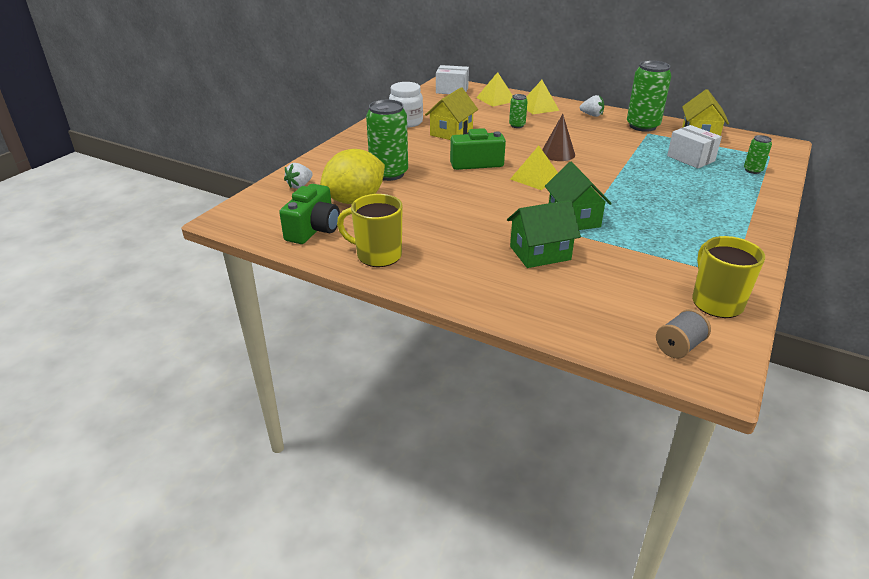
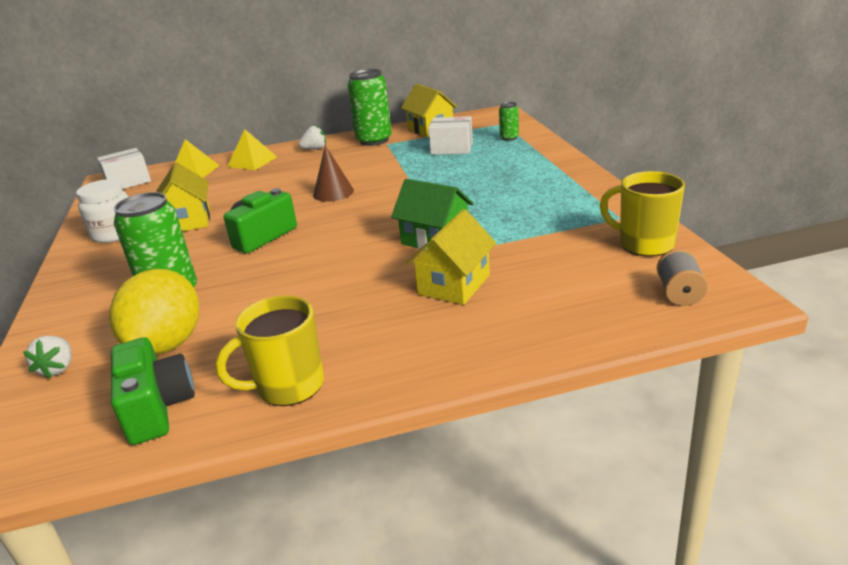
camera: 40 degrees left, 5 degrees down
green house [507,200,581,268] -> yellow house [406,209,496,305]
green can [509,94,528,128] -> none
yellow pyramid [510,146,558,190] -> none

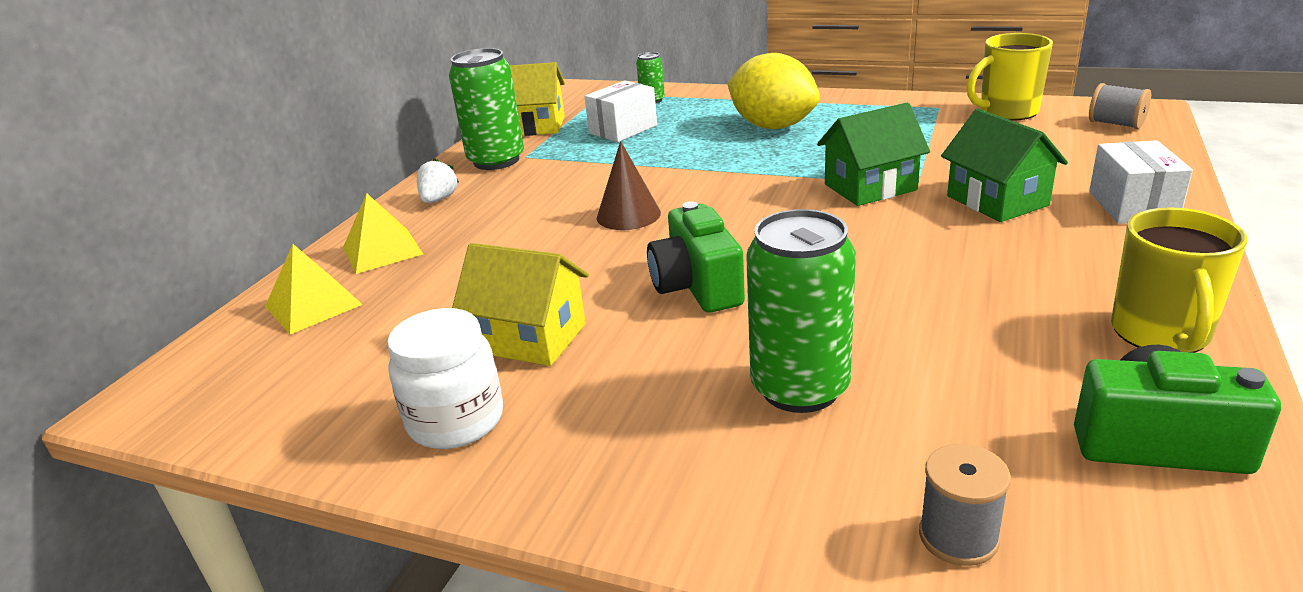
camera: 55 degrees left, 0 degrees up
white strawberry [23,336,72,378] -> grey spool [919,444,1011,566]
white box [97,148,151,189] -> white box moved to [1089,140,1193,224]
yellow lemon [109,269,199,355] -> yellow lemon moved to [727,53,820,129]
yellow house [406,209,496,305] -> green house [941,109,1068,222]

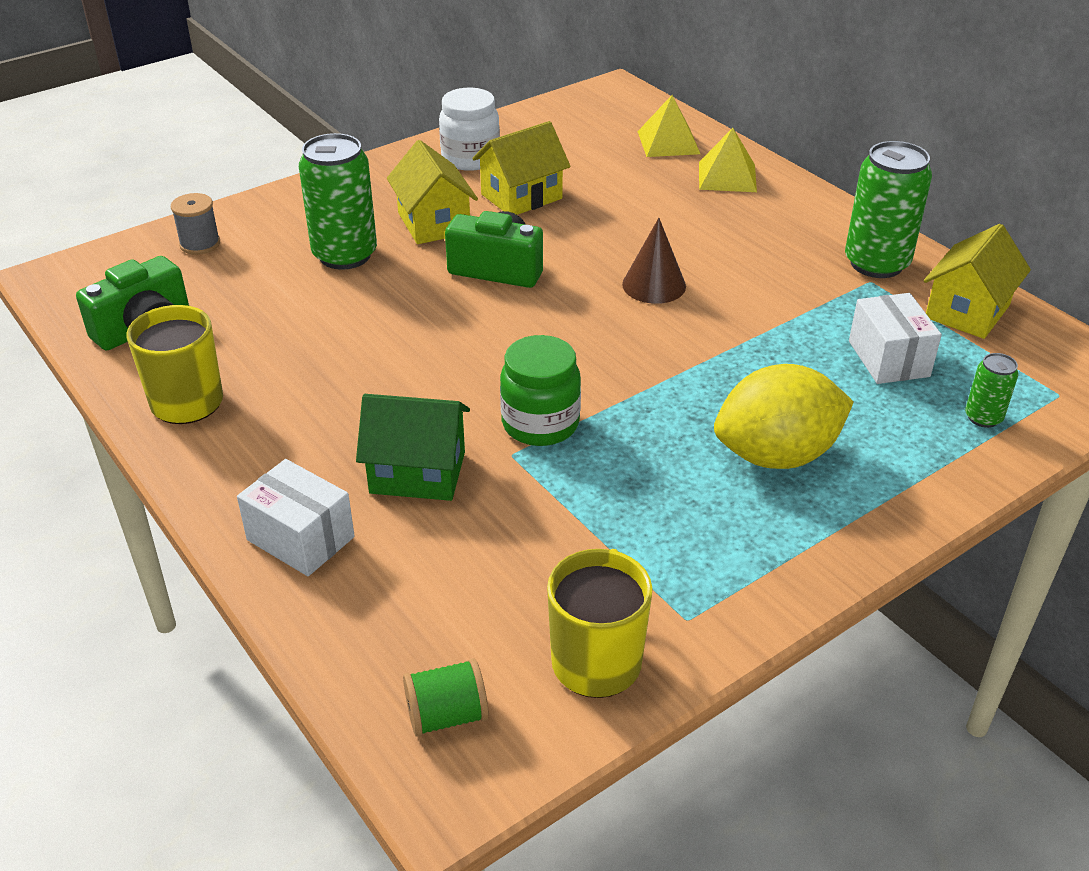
camera: 120 degrees right, 10 degrees up
white strawberry [417,158,459,203] -> none
green house [817,103,930,206] -> green jar [500,335,581,446]
grey spool [1089,83,1151,129] -> green spool [403,658,488,737]
none -> yellow house [387,140,478,244]

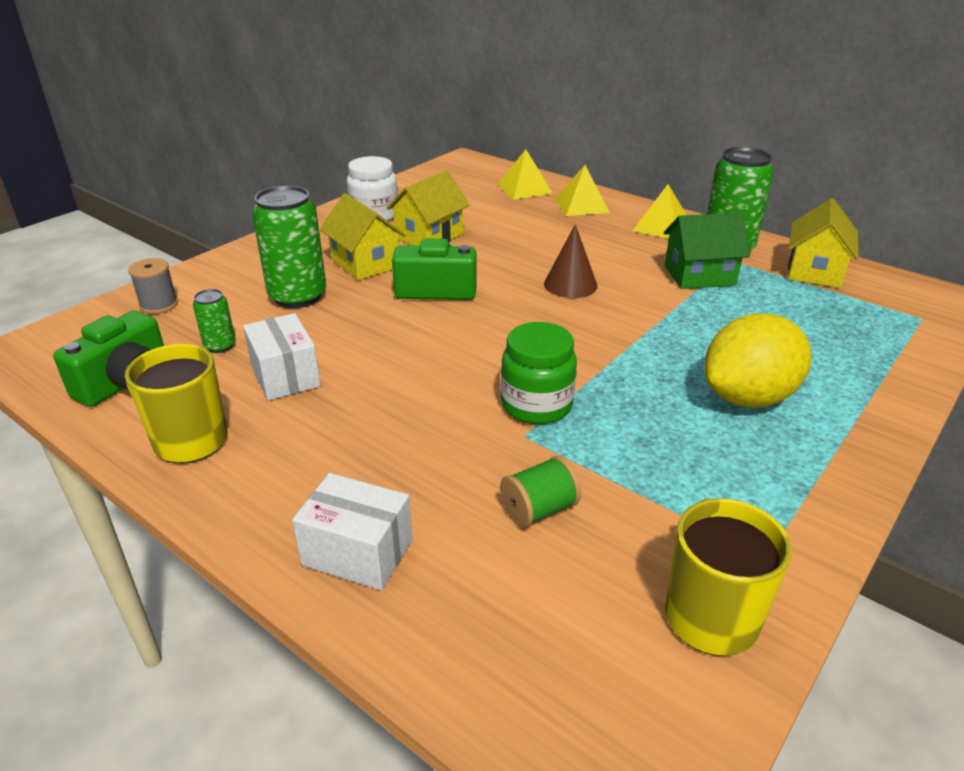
camera: 15 degrees left, 5 degrees down
green house [356,394,470,501] -> green house moved to [664,212,750,289]
green spool [403,658,488,737] -> green spool moved to [500,456,581,528]
white box [849,293,942,384] -> white box moved to [243,313,321,401]
green can [965,353,1018,428] -> green can moved to [193,289,236,353]
none -> yellow pyramid [632,184,686,238]

